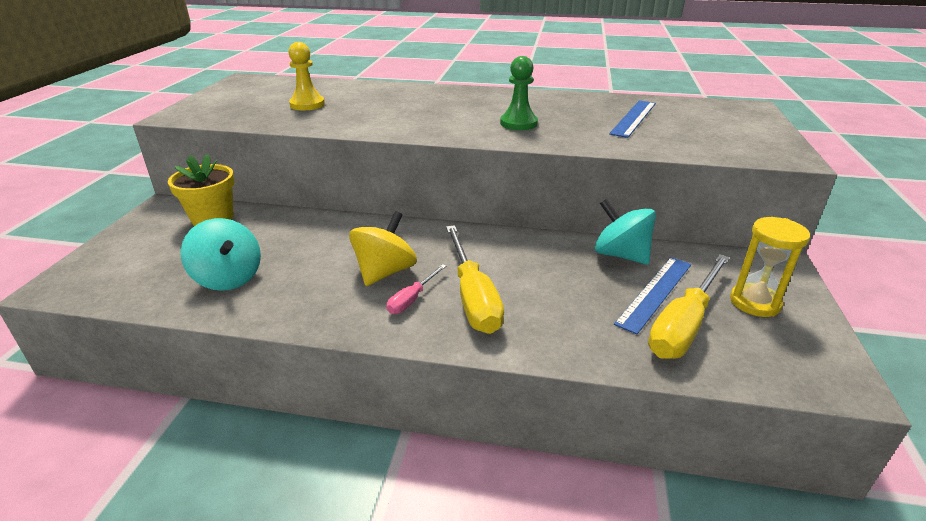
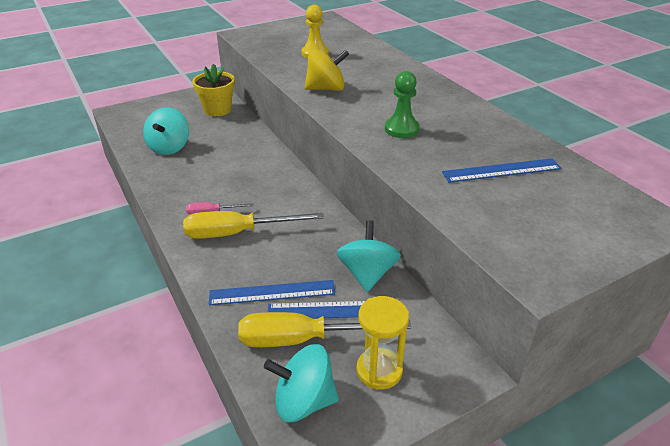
camera: 50 degrees right, 5 degrees up
yellow spinning top [349,211,417,286] -> yellow spinning top moved to [305,49,349,91]
yellow screwdriver [446,225,504,334] -> yellow screwdriver turned 45 degrees clockwise [183,211,324,239]
none -> blue ruler [209,280,335,305]
none -> turquoise spinning top [264,344,339,422]

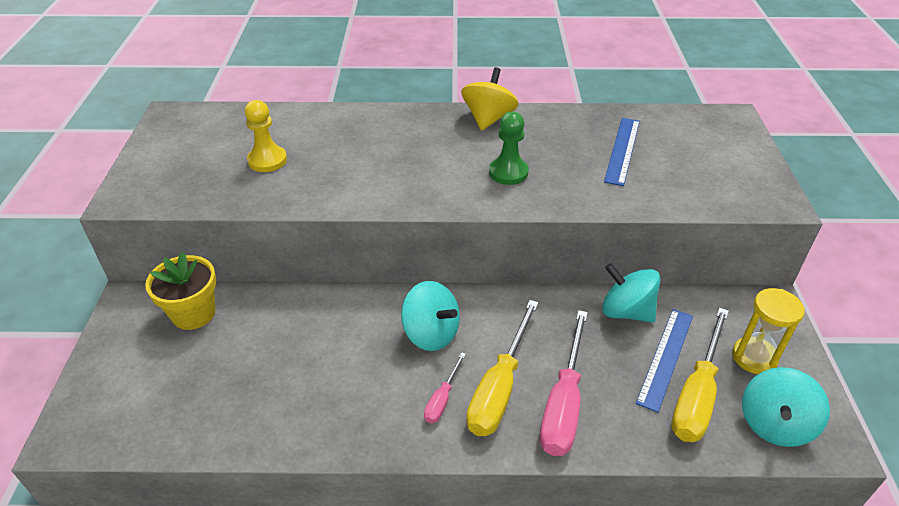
camera: 60 degrees left, 5 degrees up
turquoise spinning top [143,107,189,155] -> turquoise spinning top moved to [401,281,460,351]
blue ruler [209,280,335,305] -> none
yellow spinning top [305,49,349,91] -> yellow spinning top moved to [461,67,518,131]
none -> pink screwdriver [540,310,588,456]

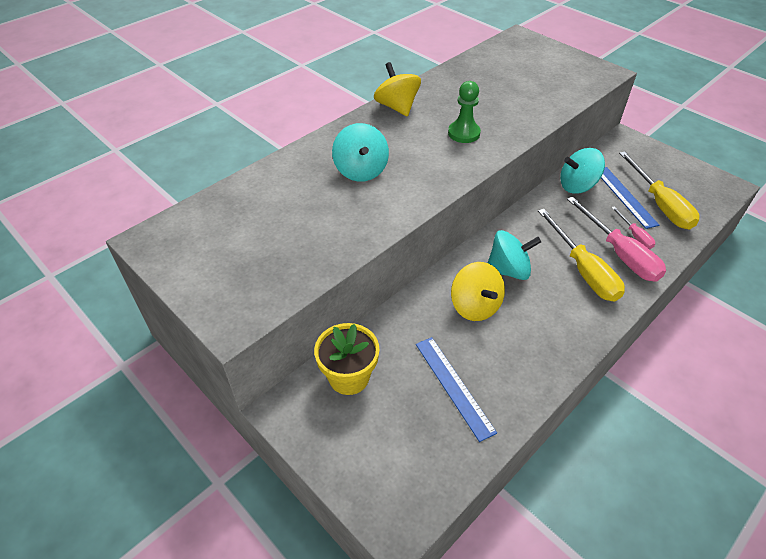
camera: 45 degrees left, 5 degrees up
yellow pawn [245,100,287,172] -> none
pink screwdriver [424,352,466,423] -> pink screwdriver moved to [611,207,655,249]
blue ruler [604,118,640,186] -> blue ruler moved to [416,337,497,442]
yellow hourglass [732,288,805,374] -> none
turquoise spinning top [742,367,830,447] -> turquoise spinning top moved to [332,123,389,182]
none -> yellow spinning top [451,262,505,321]

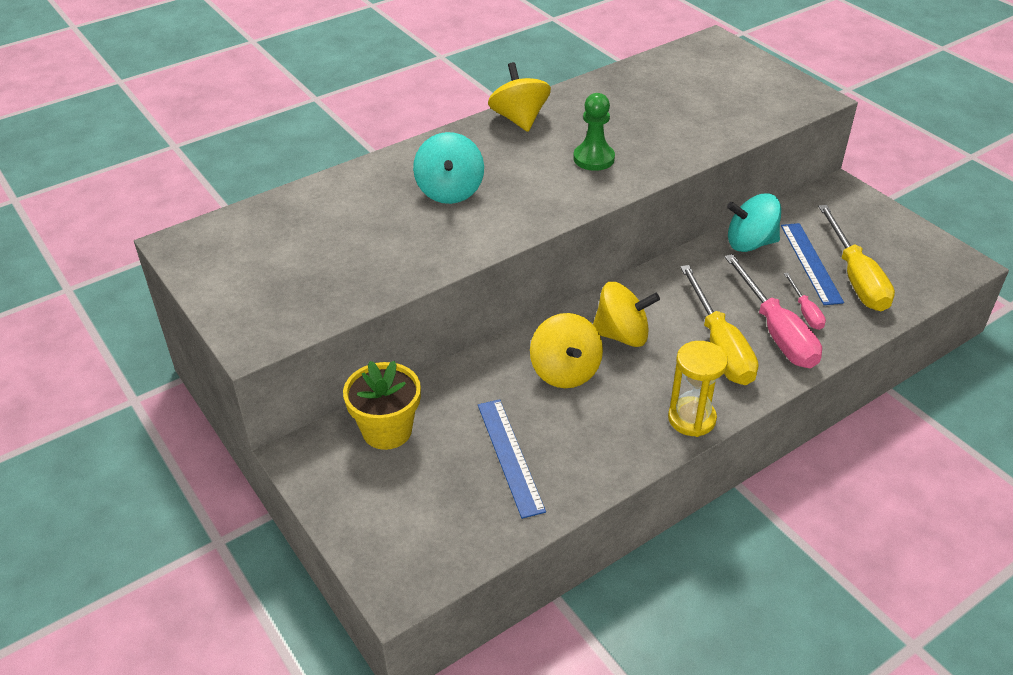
camera: 10 degrees right, 5 degrees down
turquoise spinning top [488,230,541,280] -> yellow spinning top [593,282,660,347]
none -> yellow hourglass [668,341,728,437]

